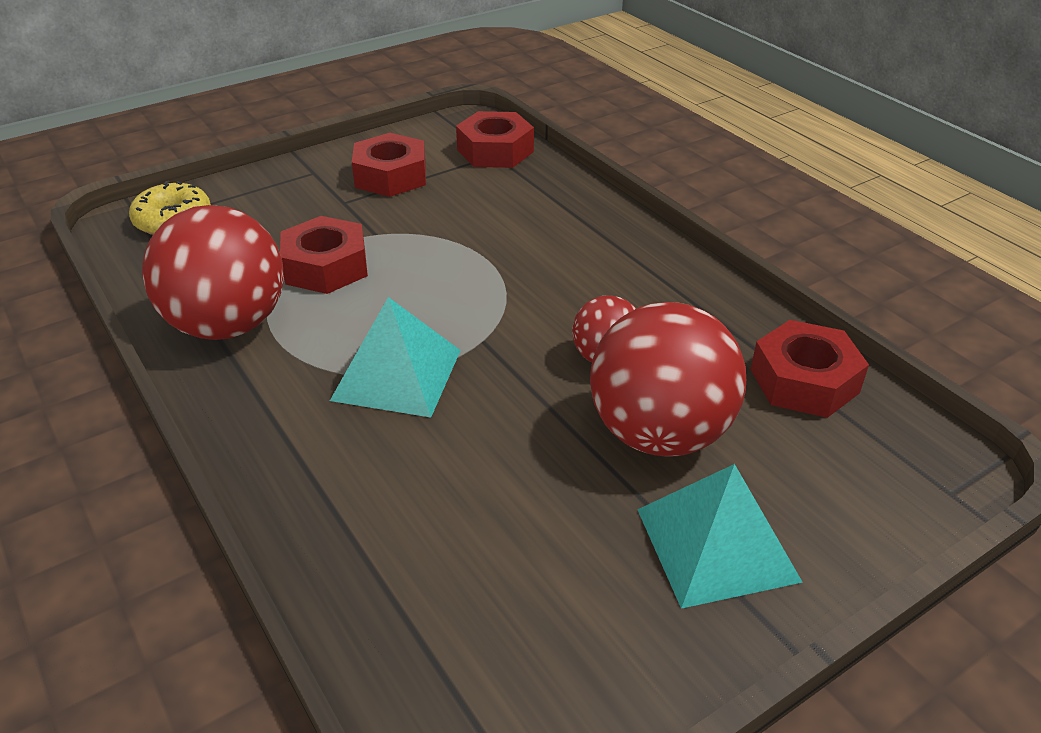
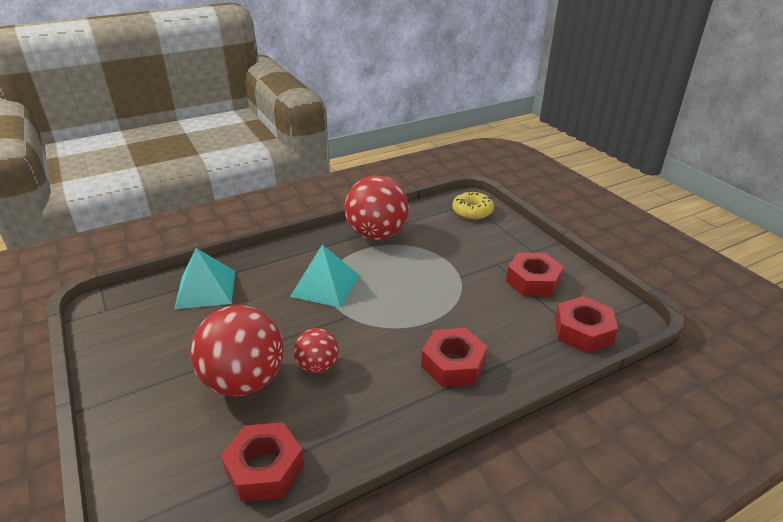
camera: 95 degrees right, 5 degrees down
red nut [280,216,368,294] -> red nut moved to [421,328,488,387]
turquoise pyramid [637,464,803,609] -> turquoise pyramid moved to [174,248,235,309]

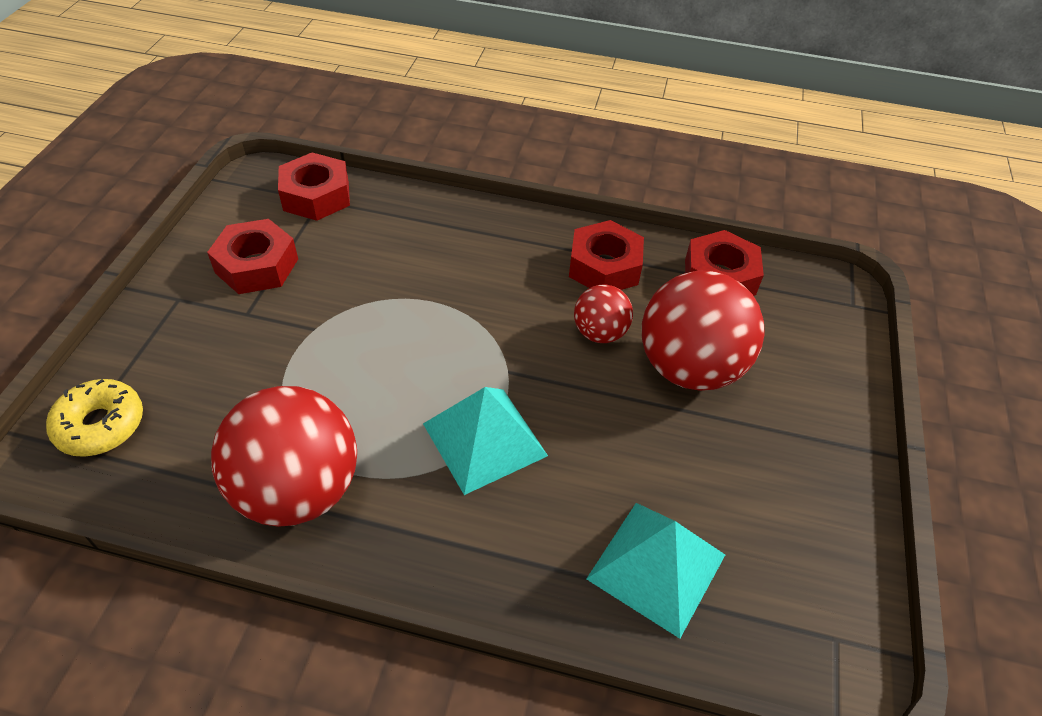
camera: 140 degrees left, 15 degrees up
red nut [421,328,488,387] -> red nut moved to [569,220,644,290]

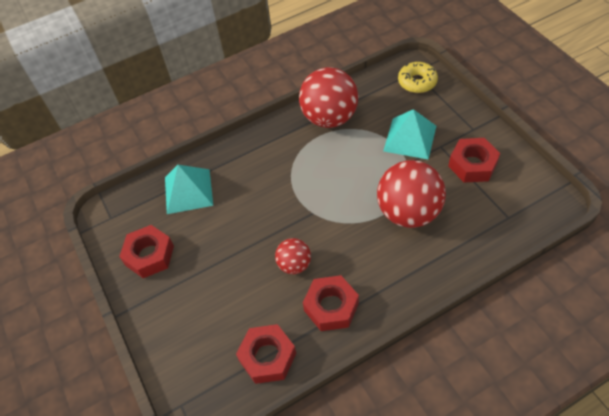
camera: 145 degrees right, 5 degrees up
red nut [278,152,350,221] -> red nut moved to [119,225,174,278]
turquoise pyramid [423,387,548,495] -> turquoise pyramid moved to [383,109,436,160]
red ball [642,270,765,391] -> red ball moved to [377,160,446,228]

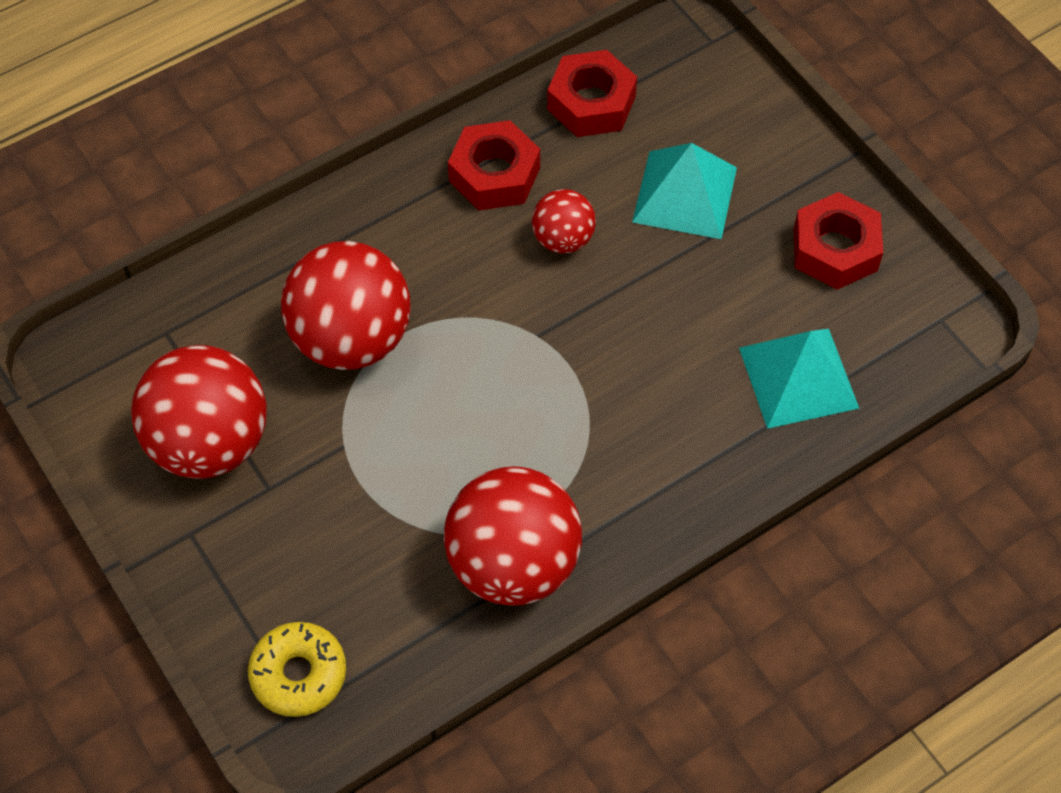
camera: 170 degrees right, 5 degrees up
turquoise pyramid [383,109,436,160] -> turquoise pyramid moved to [632,143,737,239]
red nut [448,138,500,183] -> red ball [131,345,267,479]

